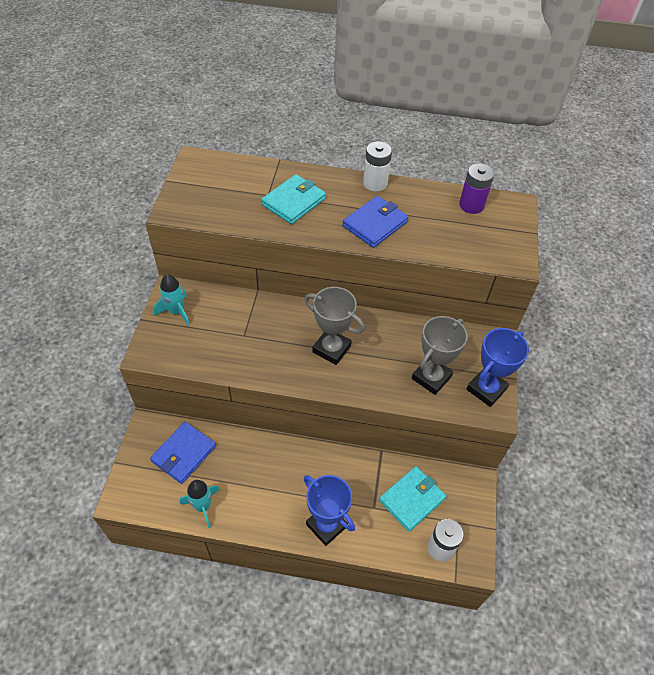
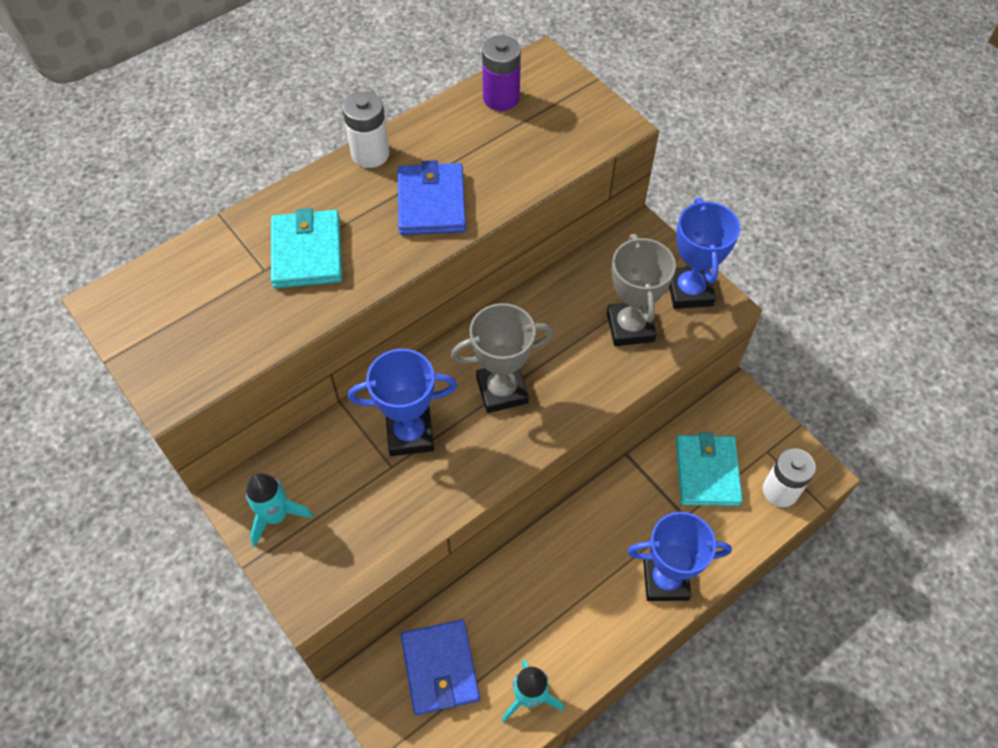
camera: 45 degrees left, 5 degrees up
none -> blue trophy [348,349,457,456]

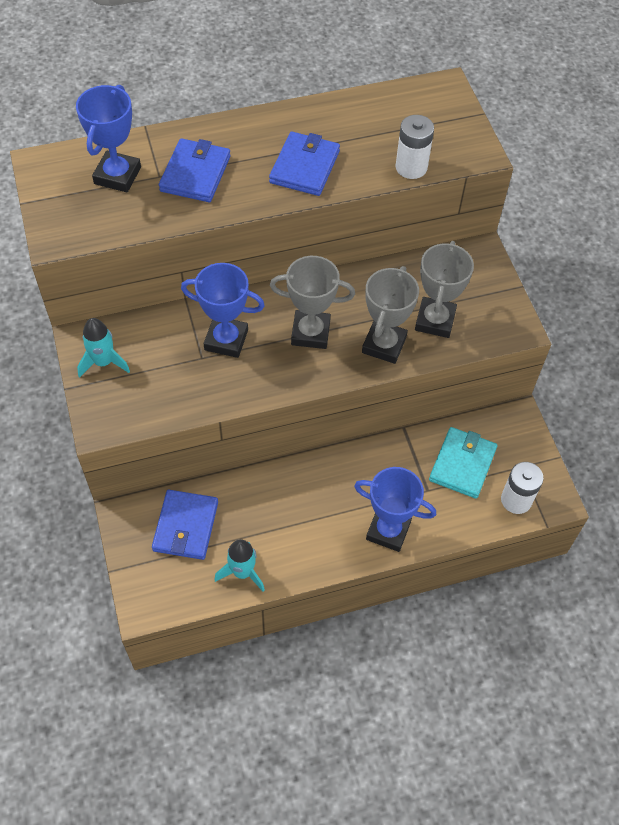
camera: 20 degrees right, 0 degrees up
turquoise wallet [271,208,342,288] -> blue wallet [159,138,231,202]
white battery [342,91,390,168] -> white battery moved to [395,115,434,179]
purple battery [482,35,521,111] -> none
blue trophy [669,198,740,309] -> blue trophy moved to [76,85,141,192]
none -> grey trophy [362,266,419,364]

